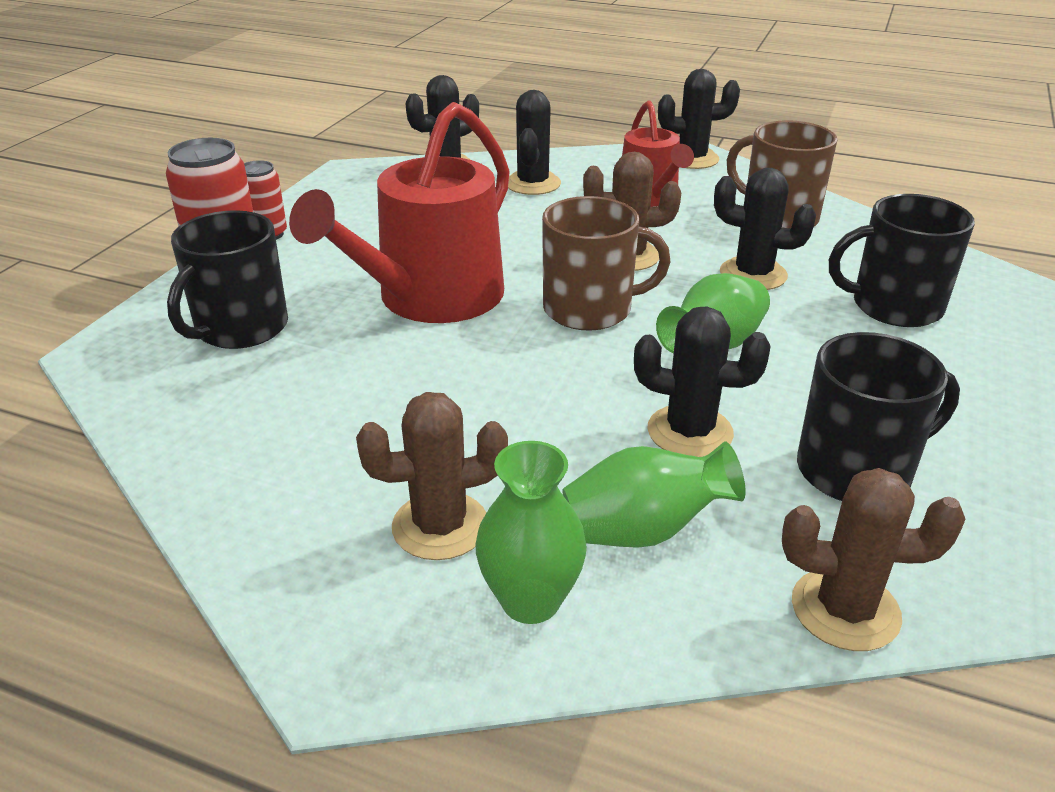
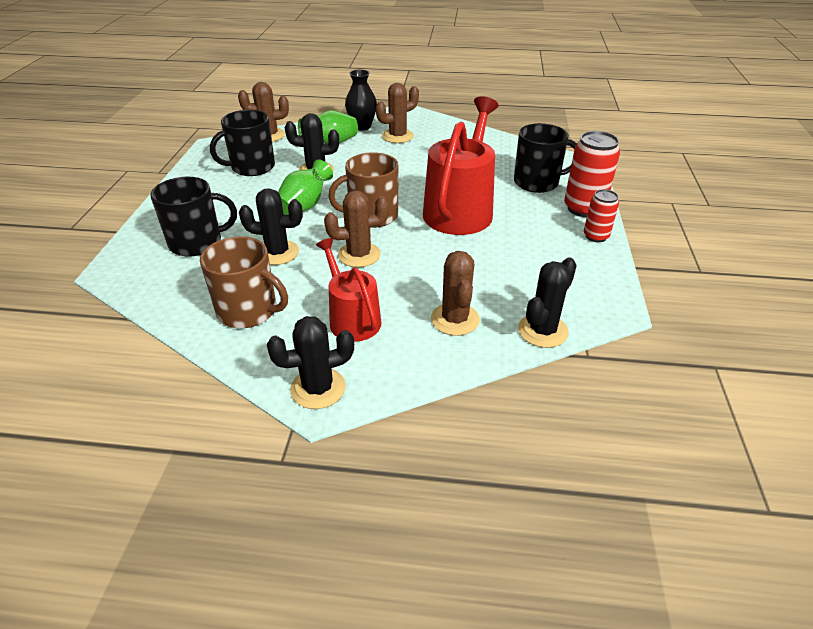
camera: 165 degrees right, 5 degrees up
black mug [167,210,288,349] -> black mug turned 75 degrees clockwise [514,123,577,193]
green vase [475,441,587,624] -> black vase [345,69,377,131]
black cactus [508,90,561,195] -> brown cactus [431,251,480,336]

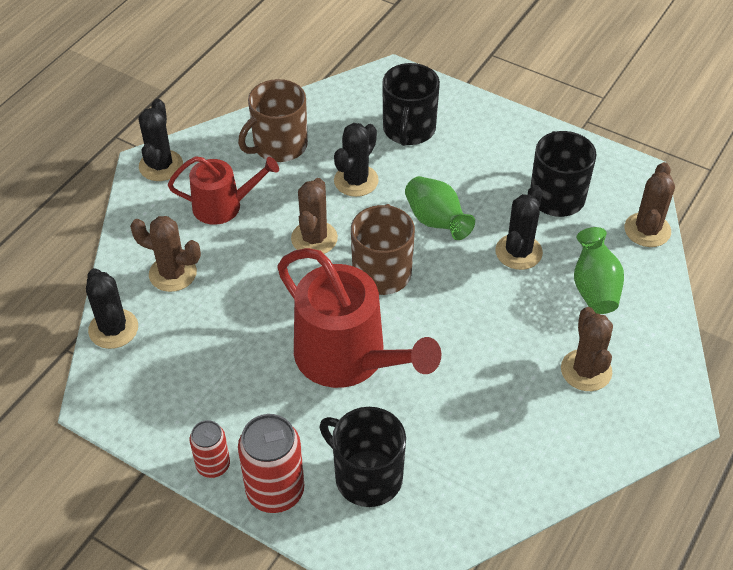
camera: 115 degrees right, 10 degrees up
black vase [345,69,377,131] -> none
black mug [514,123,577,193] -> black mug turned 105 degrees clockwise [320,407,406,507]

